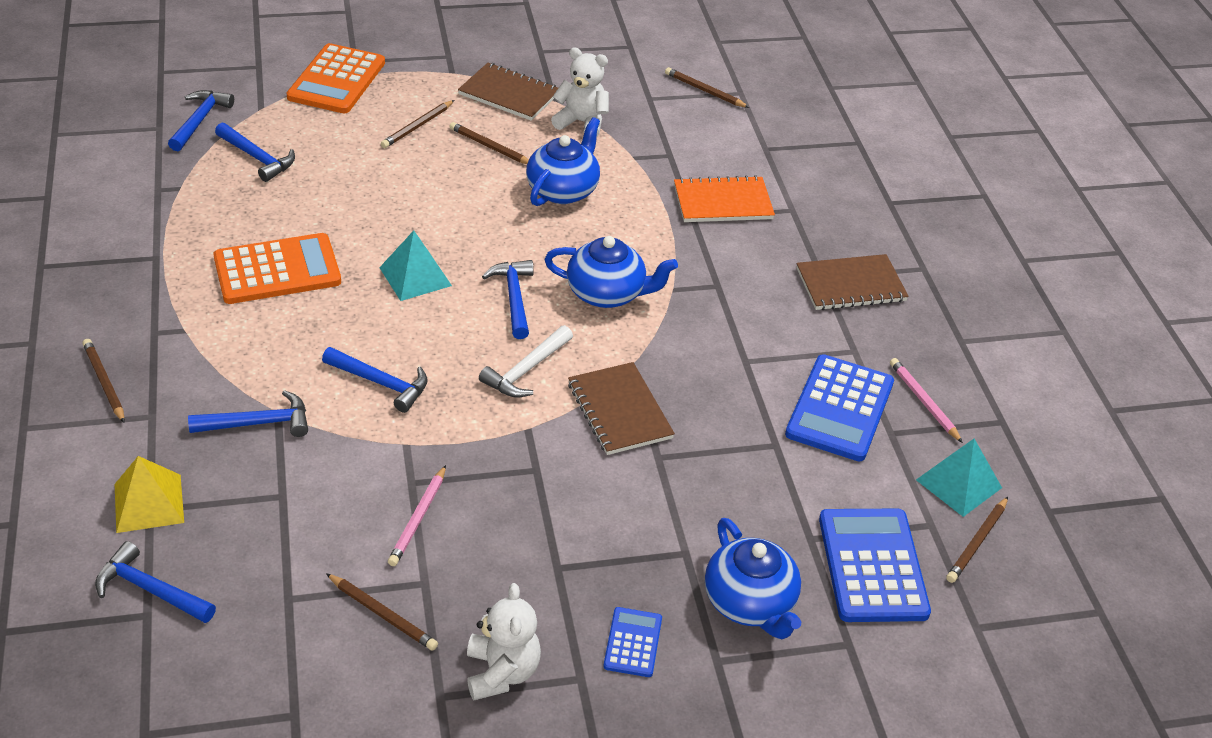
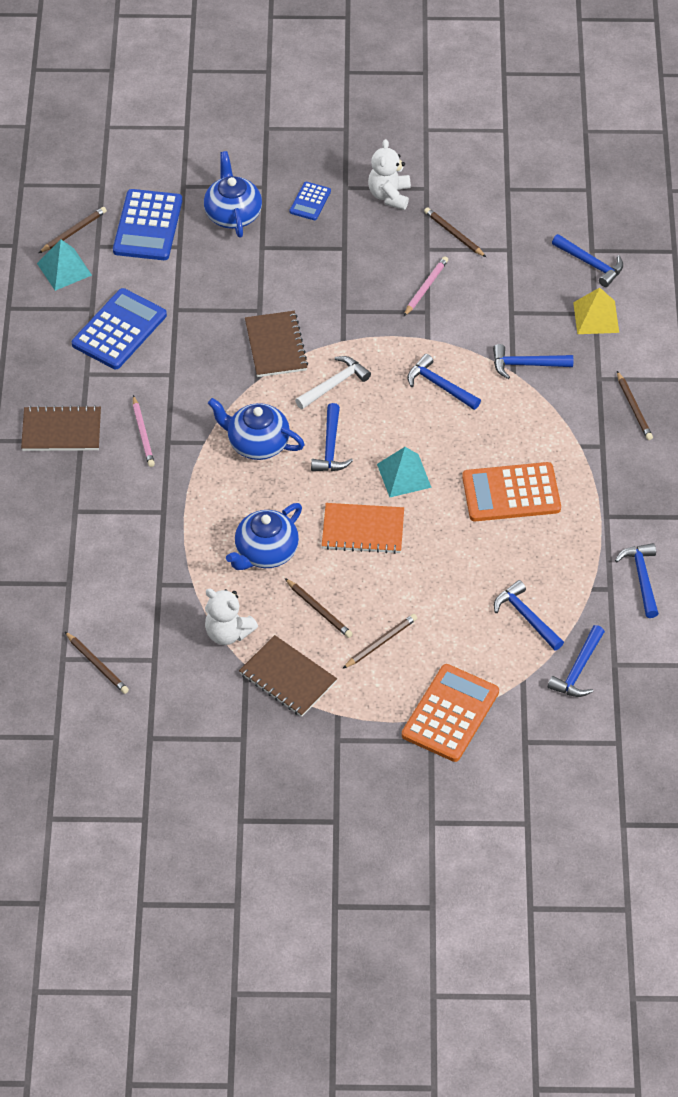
camera: 165 degrees left, 10 degrees up
orange notebook [674,175,775,222] -> orange notebook moved to [322,503,404,554]
pink pencil [890,358,963,443] -> pink pencil moved to [133,395,155,467]
none -> blue hammer [615,543,659,618]

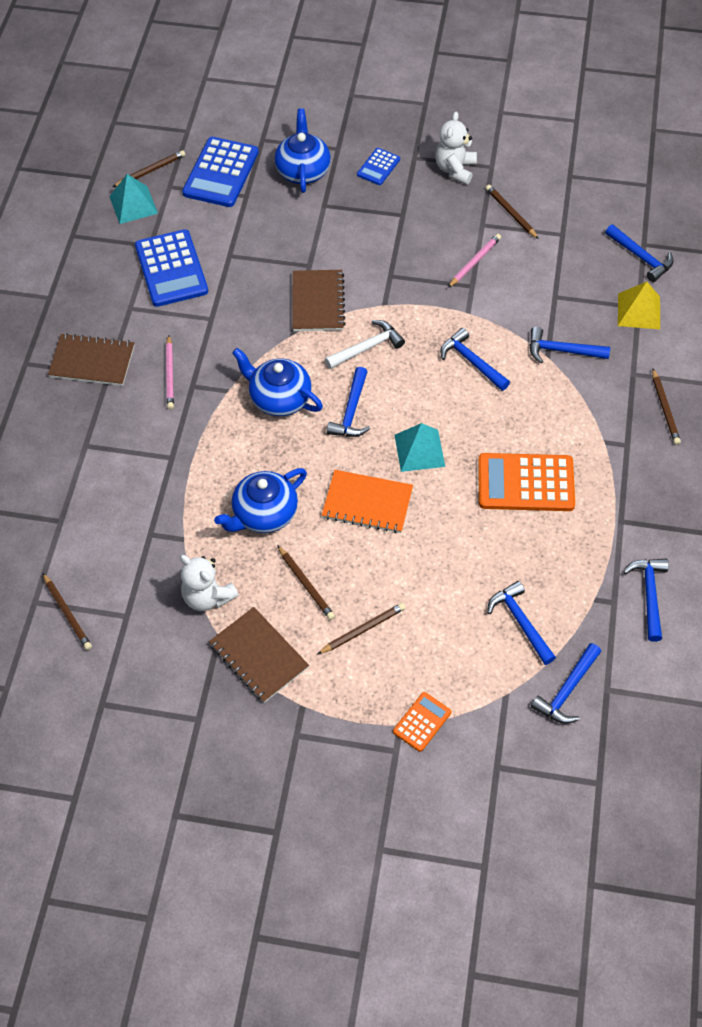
camera: 10 degrees right, 5 degrees up
blue calculator [72,288,167,369] -> blue calculator turned 120 degrees clockwise [135,229,208,307]
orange calculator [402,664,499,762] -> orange calculator [393,692,451,752], size x0.52

